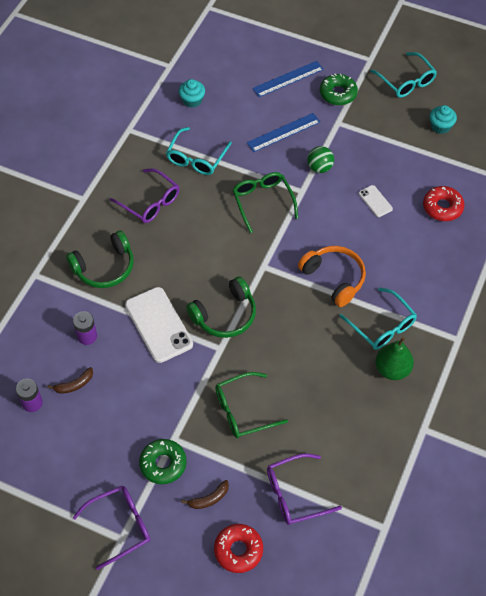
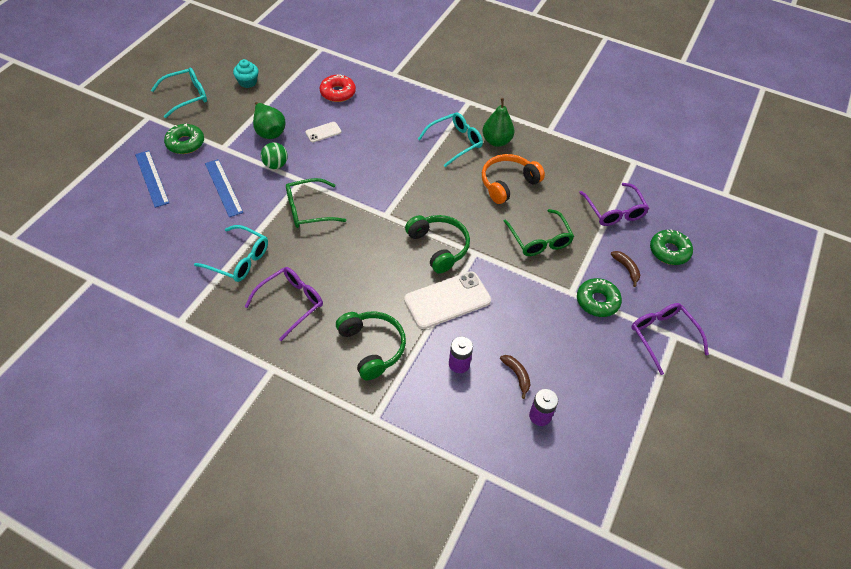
camera: 90 degrees left, 5 degrees down
turquoise cupcake [179,79,205,108] -> none
red donut [214,524,263,573] -> green donut [650,229,693,265]
orange headphones [298,246,366,307] -> orange headphones moved to [482,154,545,204]
none -> green pear [253,102,285,139]

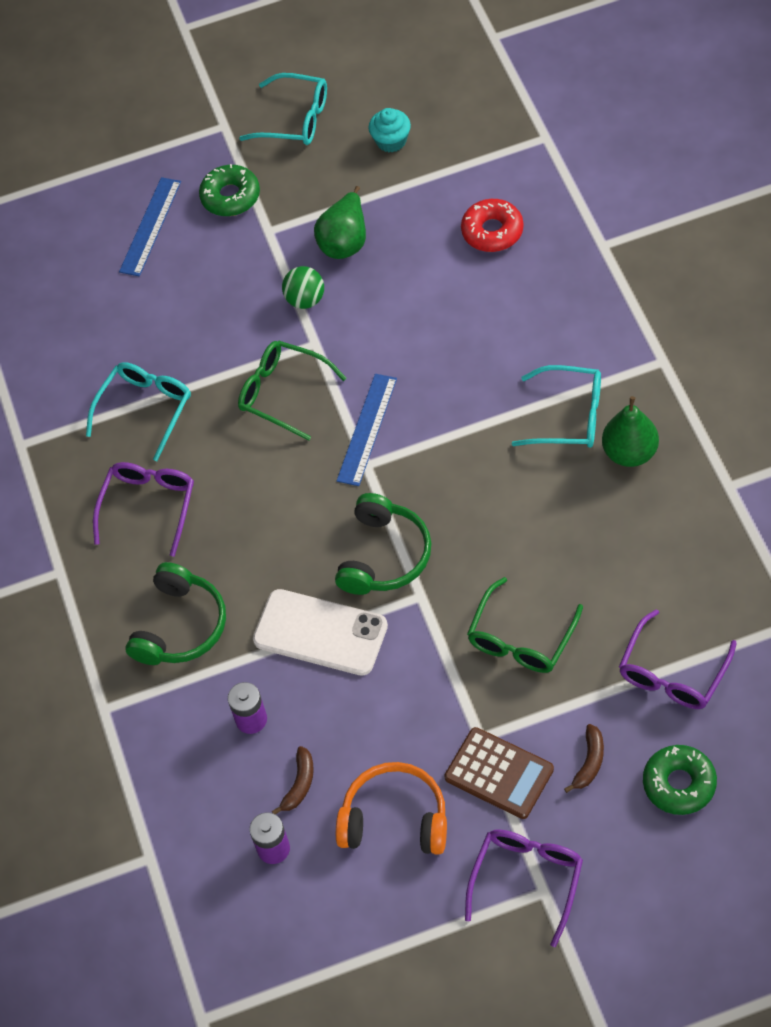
camera: 55 degrees right, 5 degrees up
turquoise glasses [194,225,268,282] -> turquoise glasses turned 135 degrees counterclockwise [86,362,191,461]
blue ruler [205,159,243,217] -> blue ruler moved to [337,374,397,486]
purple glasses [245,267,323,341] -> purple glasses turned 75 degrees counterclockwise [93,462,194,557]
white phone [305,122,341,142] -> none
orange headphones [482,154,545,204] -> orange headphones moved to [336,762,447,855]
green donut [577,278,622,317] -> brown calculator [444,727,554,819]

